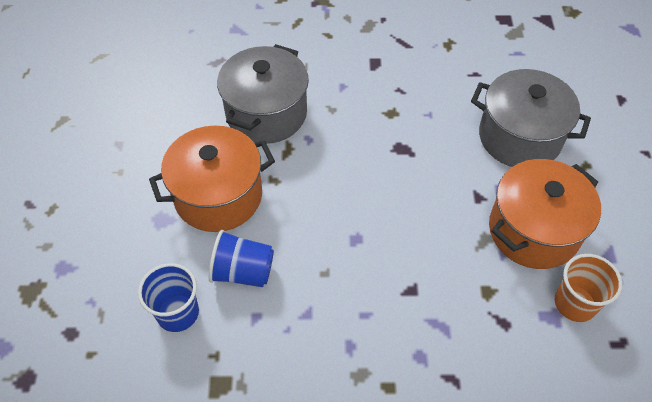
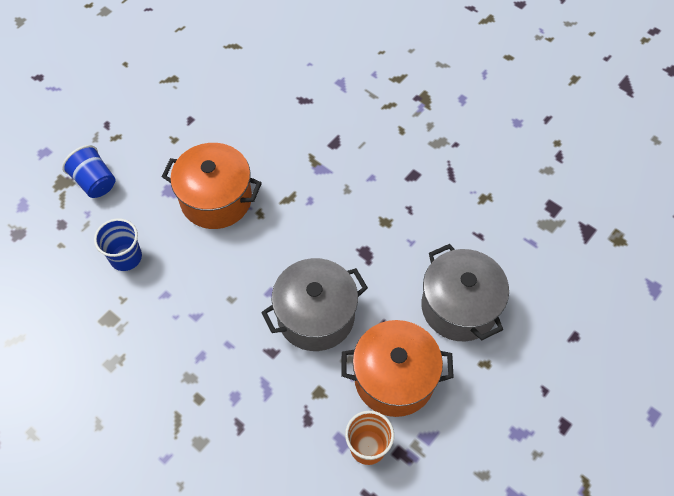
camera: 40 degrees right, 5 degrees up
blue cup [209,230,274,287] -> blue cup moved to [62,145,115,198]
grey pot [217,44,309,144] -> grey pot moved to [261,258,368,351]

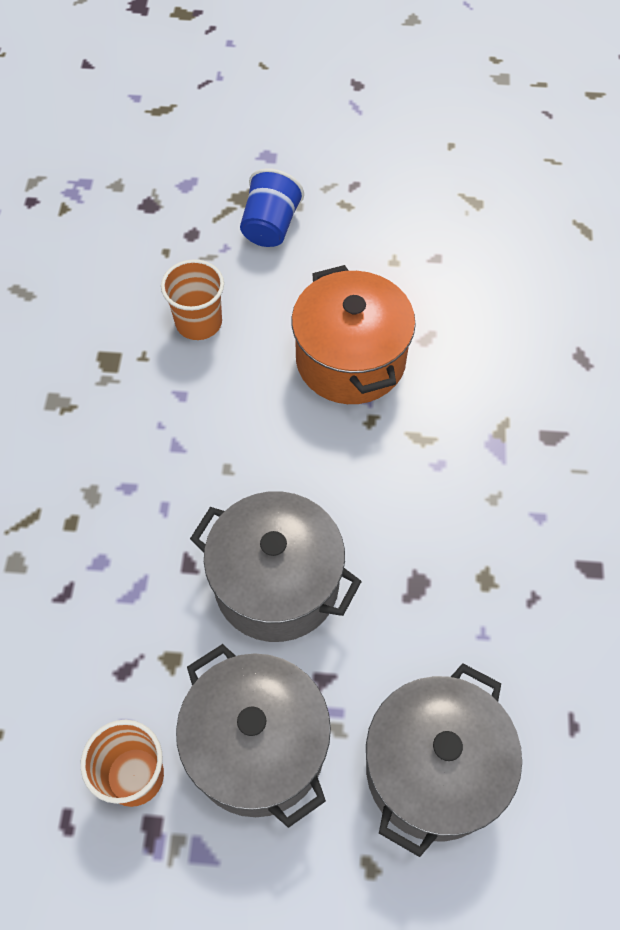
camera: 55 degrees right, 0 degrees up
blue cup [94,218,142,271] -> orange cup [161,259,224,340]
orange pot [341,320,454,417] -> grey pot [176,644,331,828]

